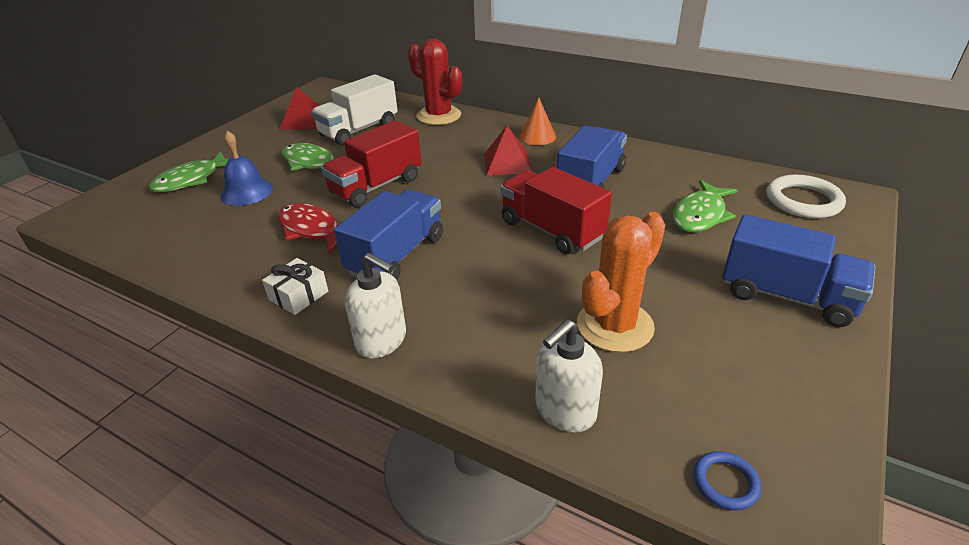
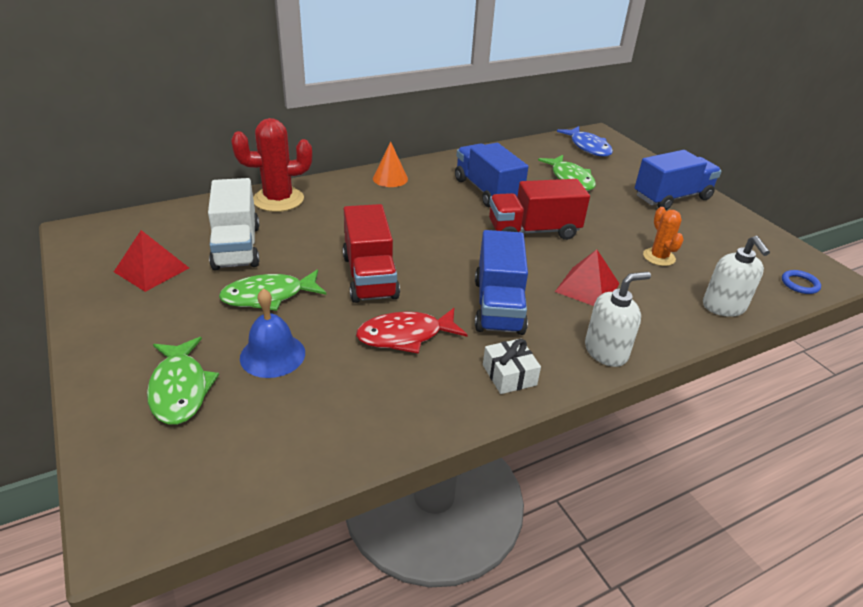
camera: 60 degrees left, 0 degrees up
blue truck [334,190,443,280] -> blue truck turned 150 degrees counterclockwise [475,230,528,335]
red pyramid [484,126,532,176] -> red pyramid moved to [555,250,619,306]
orange cactus [577,212,665,352] -> orange cactus [643,207,684,266], size x0.59
white ring [767,175,846,218] -> blue fish [557,126,613,157]

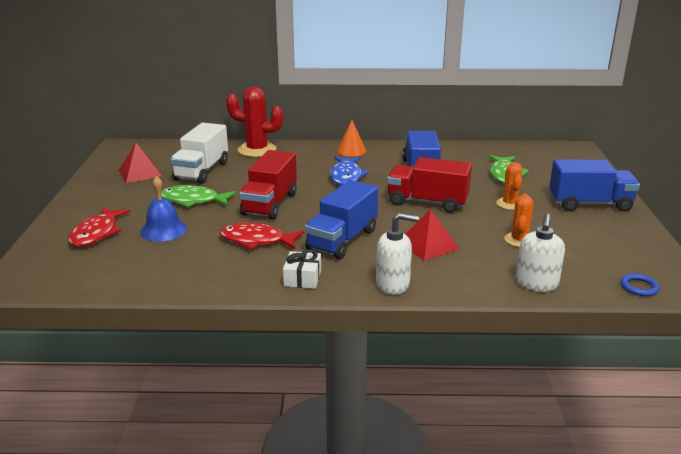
camera: 30 degrees right, 10 degrees down
green fish [147,337,219,425] -> red fish [68,207,130,247]
blue fish [557,126,613,157] -> blue fish moved to [330,156,369,185]
none -> orange cactus [496,162,522,210]

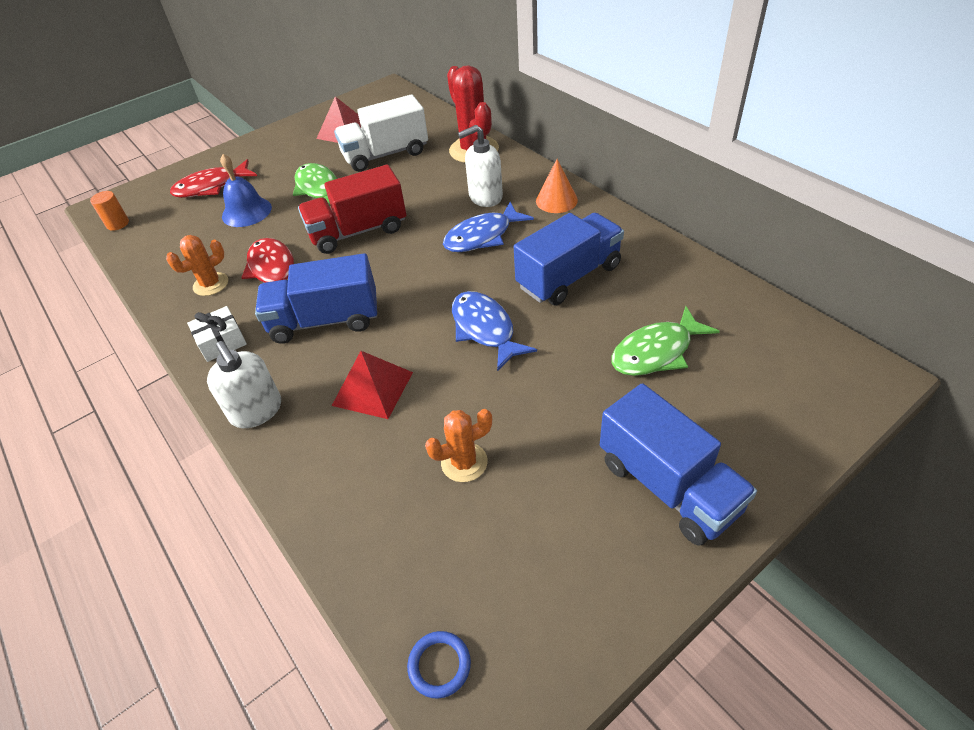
camera: 55 degrees right, 20 degrees up
red truck [387,157,472,213] -> blue fish [452,291,537,371]
orange cactus [496,162,522,210] -> orange cactus moved to [166,235,228,296]
white soap dispenser [516,213,565,292] -> white soap dispenser moved to [458,125,503,207]
none -> orange cylinder [90,191,129,231]

